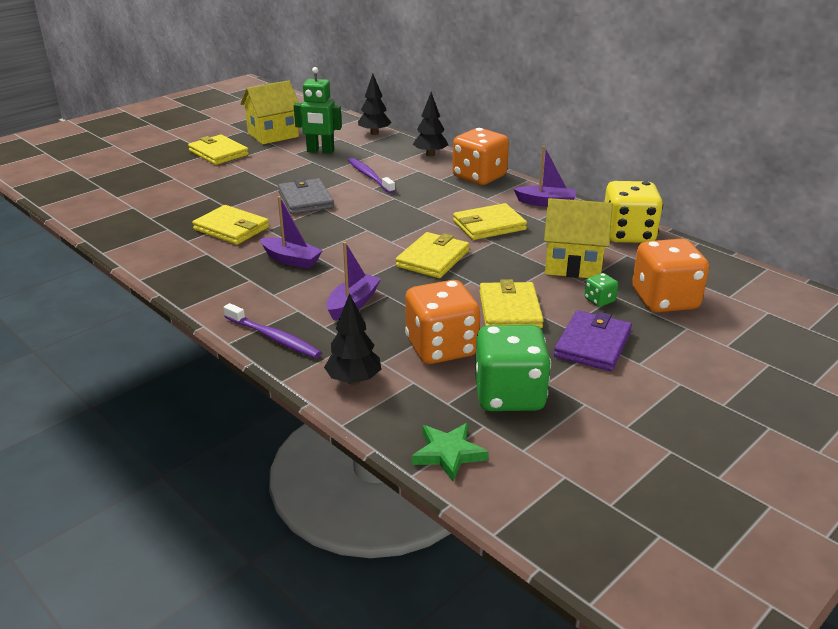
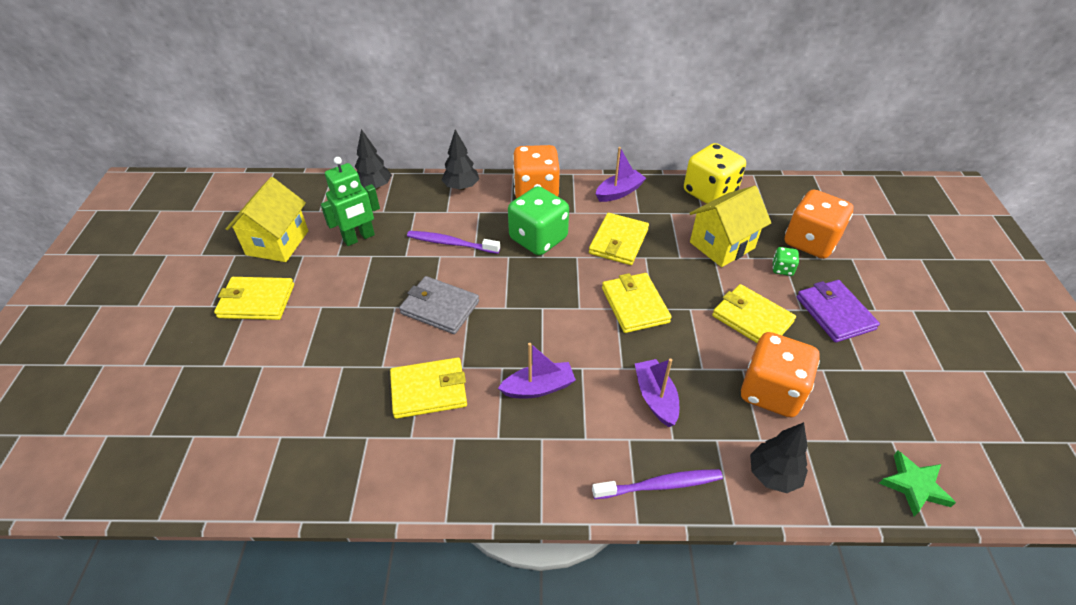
camera: 45 degrees left, 15 degrees up
green dice [475,325,551,411] -> green dice moved to [508,186,569,255]

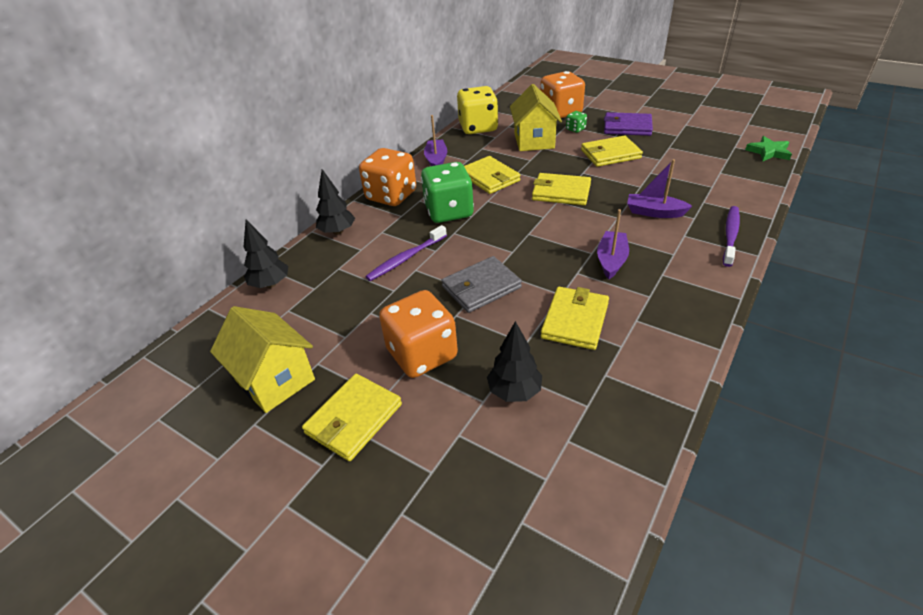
camera: 55 degrees left, 5 degrees down
green robot [321,157,380,246] -> none
orange dice [741,332,820,418] -> orange dice moved to [379,290,458,378]
black tree [750,422,808,493] -> black tree moved to [487,321,542,402]

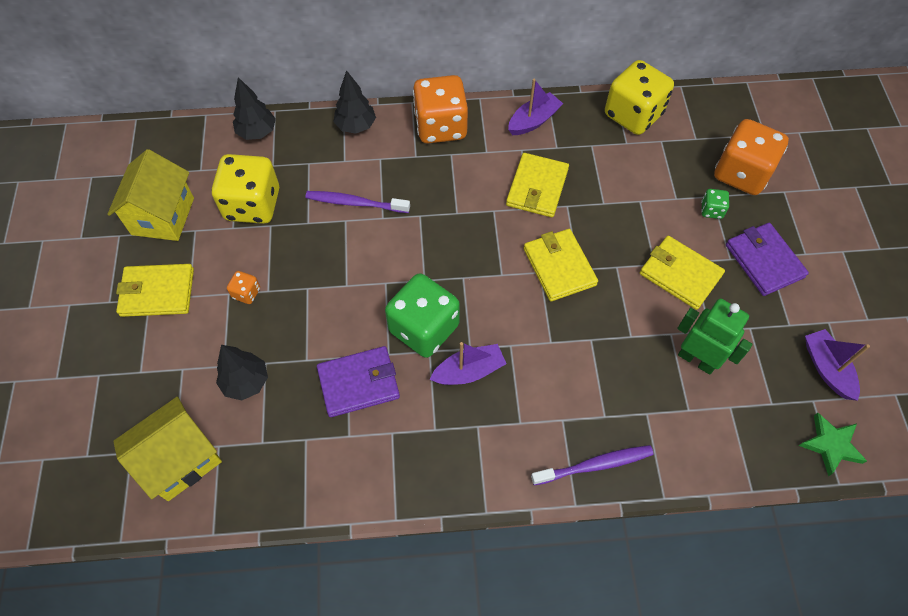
camera: 50 degrees right, 20 degrees up
orange dice [379,290,458,378] -> orange dice [227,271,260,304], size x0.44
green dice [421,162,474,223] -> green dice moved to [385,273,460,358]
grey wallet [441,256,522,313] -> none
yellow house [510,84,562,151] -> yellow house moved to [113,397,222,501]
yellow wallet [541,287,609,350] -> purple wallet [317,346,400,417]
purple boat [627,159,692,218] -> purple boat moved to [805,329,870,401]
none -> yellow dice [212,154,279,224]
none -> green robot [677,298,752,375]

